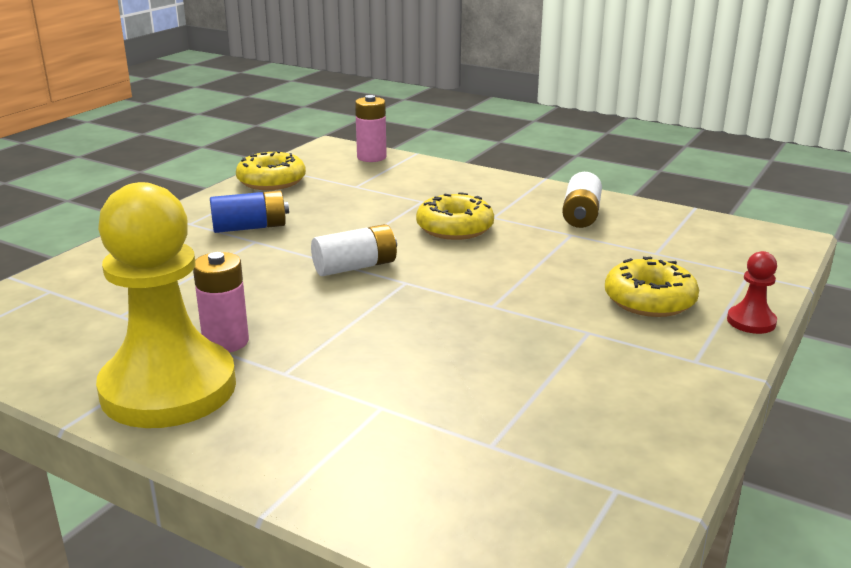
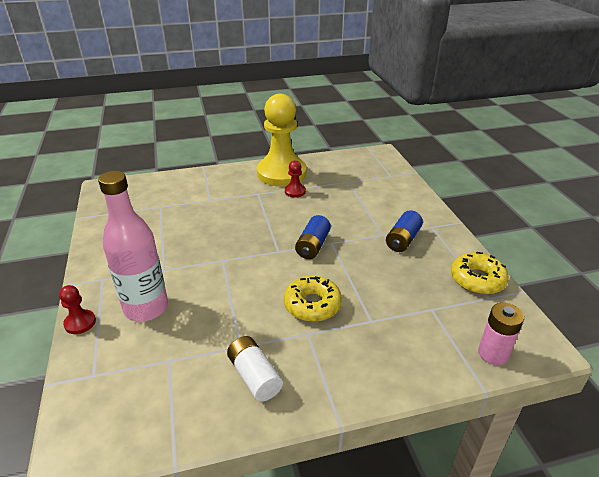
camera: 135 degrees right, 10 degrees up
pink battery [193,252,249,352] -> red pawn [285,161,306,198]
white battery [311,224,397,276] -> blue battery [295,215,331,259]
yellow donut [605,256,699,317] -> pink bottle [98,171,168,322]

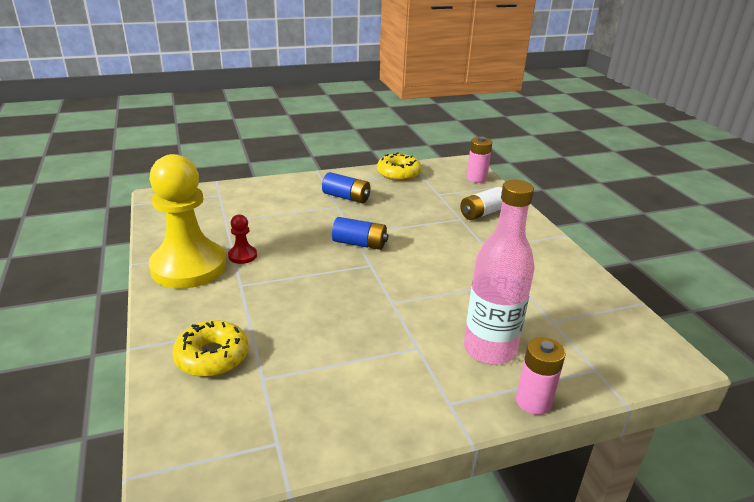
camera: 95 degrees left, 5 degrees down
red pawn [59,285,96,334] -> pink battery [516,337,566,415]
white battery [227,336,283,402] -> white battery moved to [460,187,502,220]
yellow donut [284,276,342,322] -> yellow donut moved to [172,320,248,377]

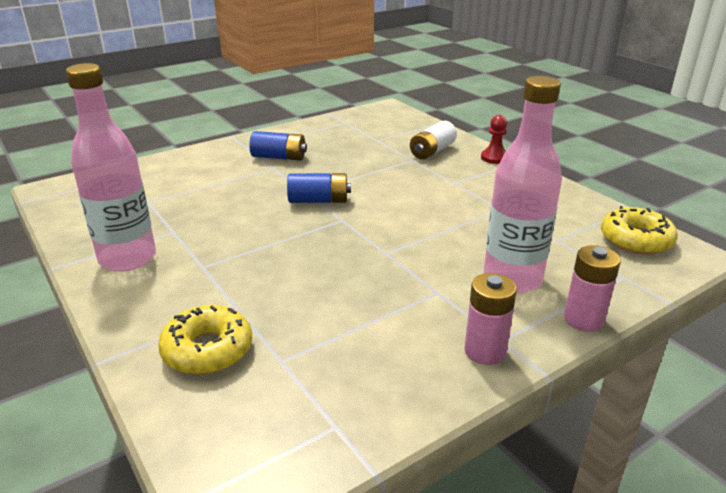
camera: 15 degrees left, 0 degrees up
yellow pawn [149,154,226,289] -> pink bottle [65,63,156,272]
red pawn [228,215,257,264] -> red pawn moved to [481,115,507,164]
yellow donut [377,152,422,181] -> yellow donut moved to [601,206,678,255]
pink battery [467,137,492,183] -> pink battery moved to [465,273,517,365]

